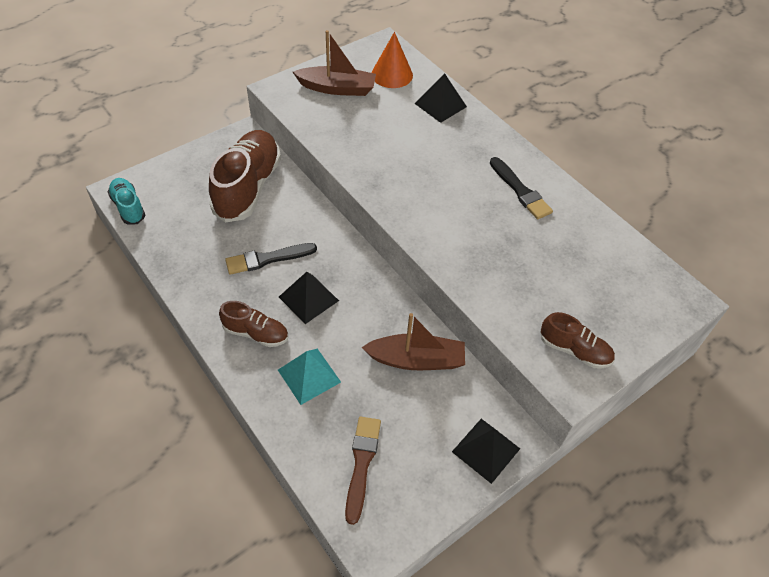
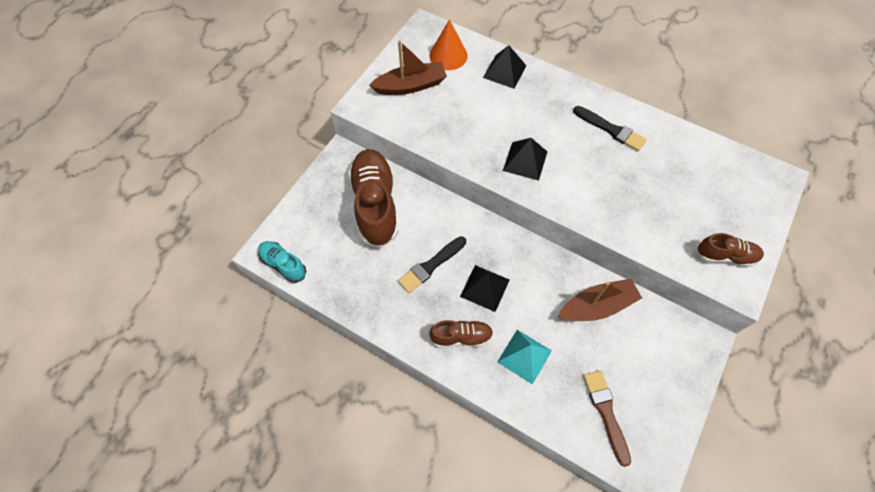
camera: 20 degrees left, 10 degrees up
black pyramid [452,419,520,484] -> black pyramid moved to [503,138,547,181]

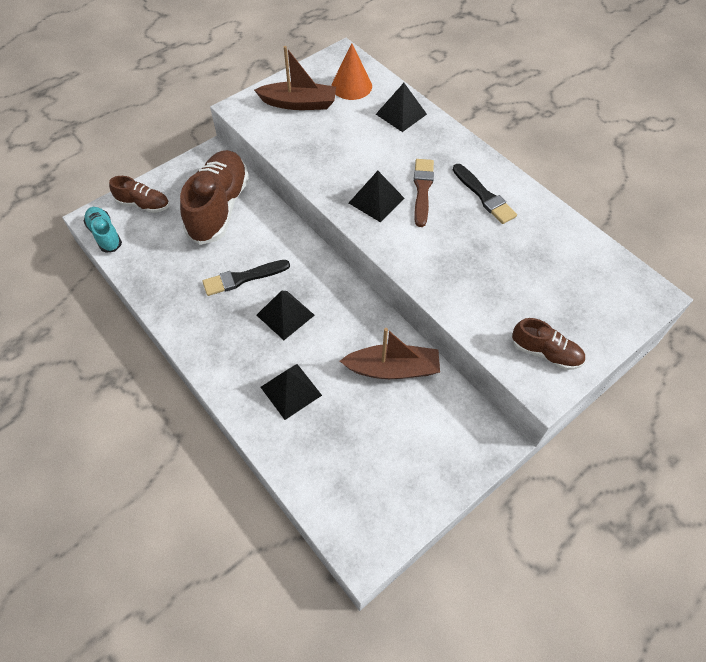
camera: 20 degrees right, 5 degrees down
brown shoe [429,320,493,348] -> brown shoe moved to [109,176,170,213]
turquoise pyramid [497,330,552,385] -> black pyramid [261,364,322,420]
brown brush [584,371,631,467] -> brown brush moved to [414,159,434,227]

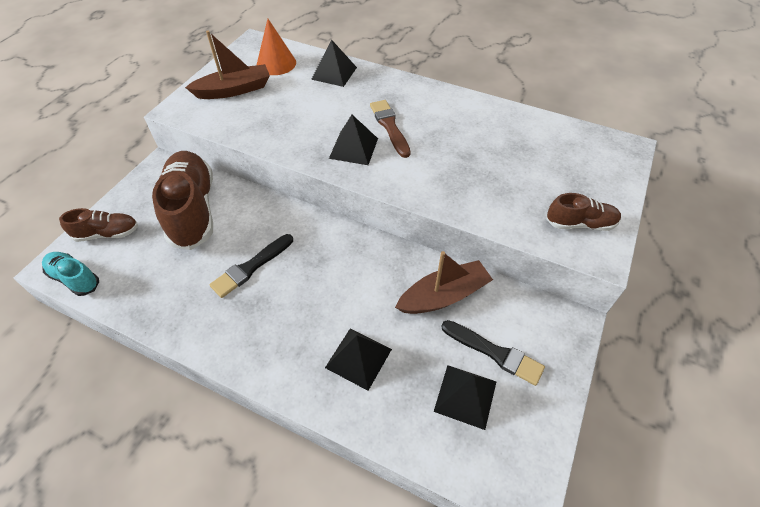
camera: 25 degrees left, 5 degrees down
black pyramid [257,291,315,340] -> black pyramid moved to [434,365,496,430]
black brush [453,164,517,224] -> black brush moved to [441,320,545,386]

